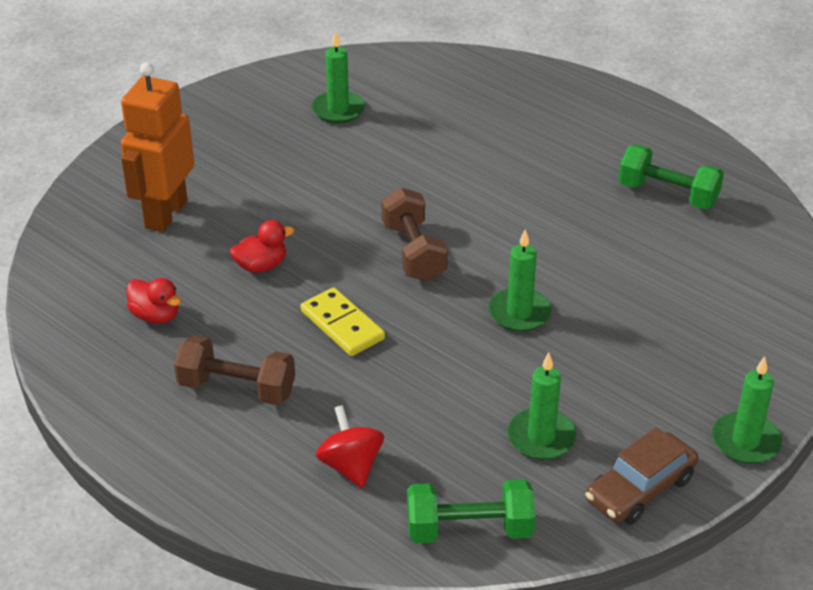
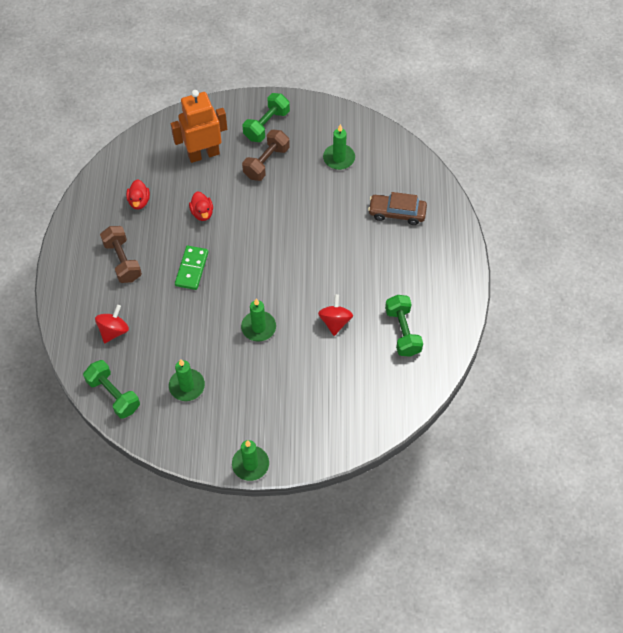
camera: 50 degrees right, 20 degrees up
red duck [230,220,294,273] -> red duck turned 45 degrees clockwise [189,191,213,221]
yellow domino [301,287,385,356] -> green domino [175,246,209,290]
brown dumbbell [382,187,448,281] -> brown dumbbell moved to [242,130,290,181]
brown car [585,428,698,525] -> brown car moved to [368,192,427,225]
none -> green dumbbell [243,93,290,142]
none -> red spinning top [318,294,353,336]

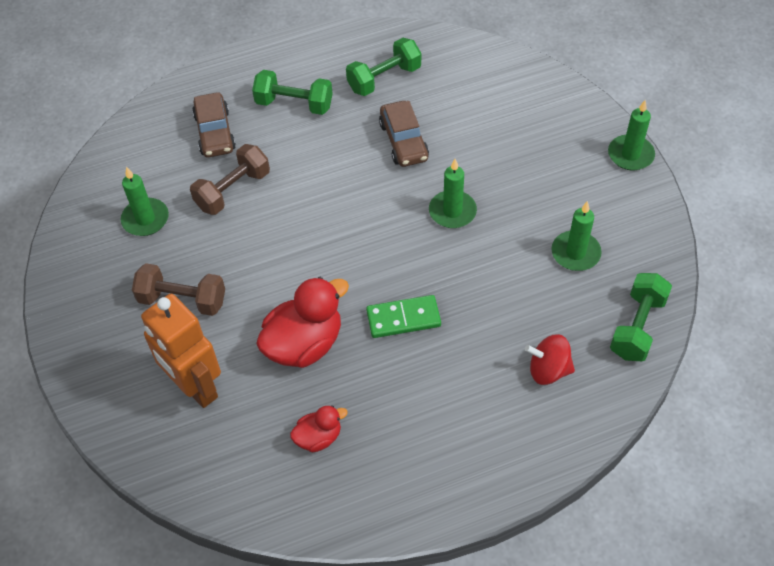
camera: 110 degrees left, 5 degrees down
brown dumbbell [100,226,142,283] -> brown dumbbell moved to [190,144,270,215]
red duck [189,191,213,221] -> red duck [256,277,349,368], size x1.87
green dumbbell [243,93,290,142] -> green dumbbell moved to [252,70,333,115]
red spinning top [318,294,353,336] -> brown car [379,101,429,167]

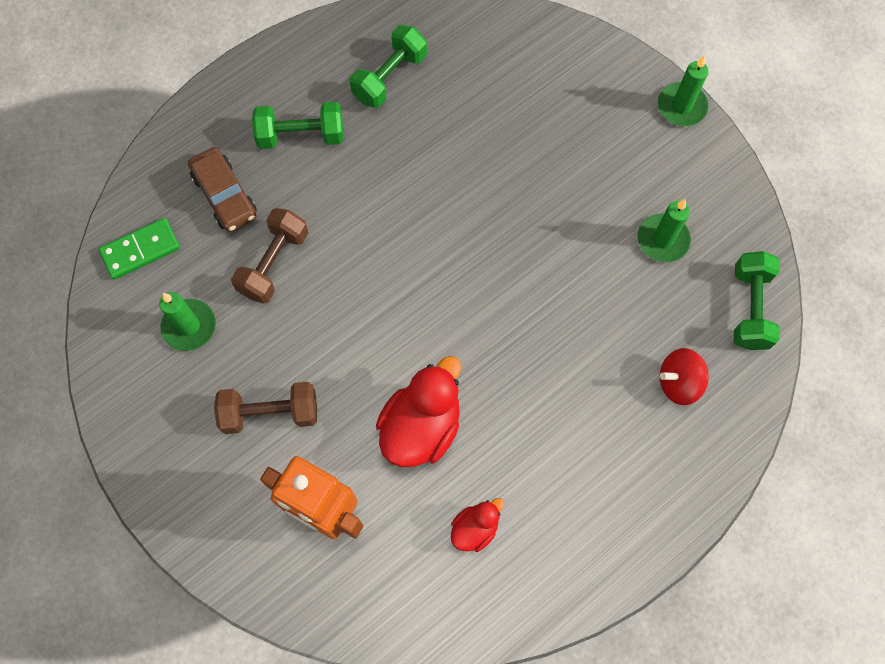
camera: 20 degrees left, 15 degrees up
green domino [366,295,441,338] -> green domino moved to [99,218,180,280]
brown car [379,101,429,167] -> none
green candle [429,159,477,228] -> none

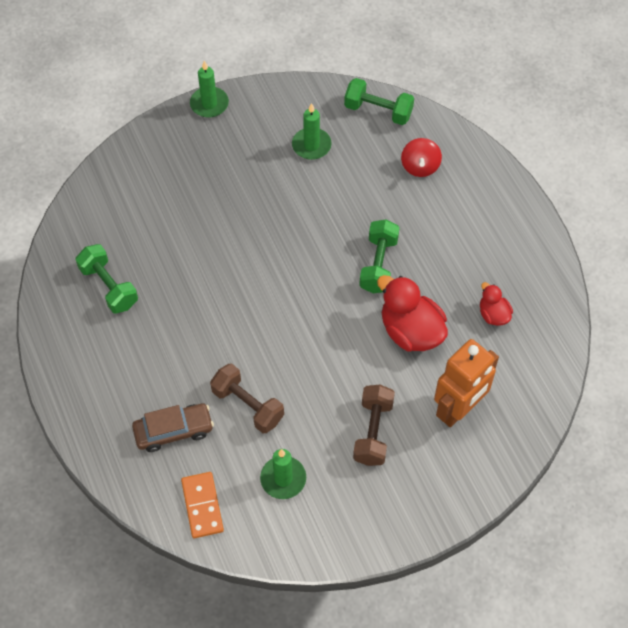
camera: 75 degrees left, 10 degrees down
green domino [99,218,180,280] -> orange domino [181,472,224,538]
green dumbbell [252,102,343,149] -> green dumbbell moved to [359,219,400,293]

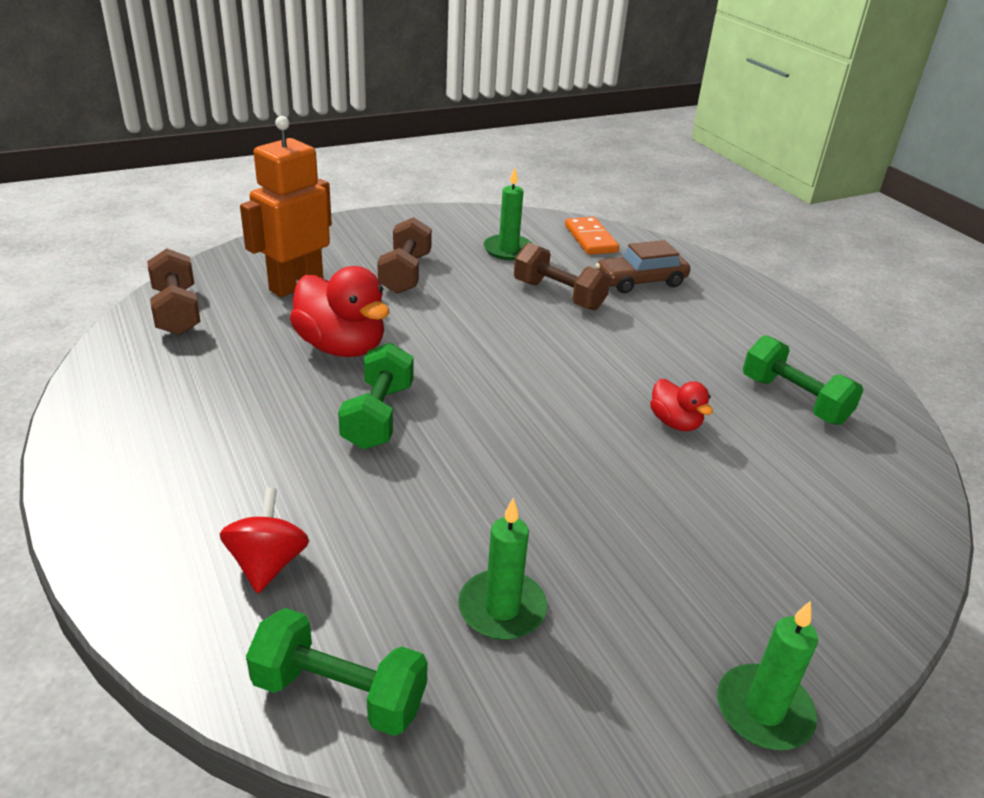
camera: 175 degrees right, 25 degrees down
red duck [480,282,513,326] -> red duck moved to [650,379,713,431]
none -> brown dumbbell [147,249,201,335]

